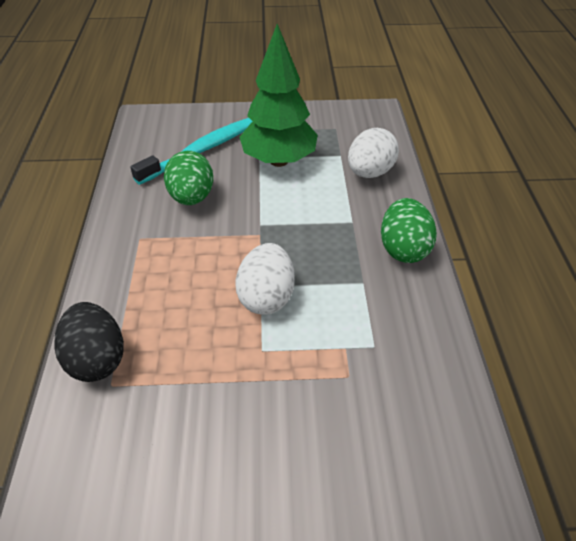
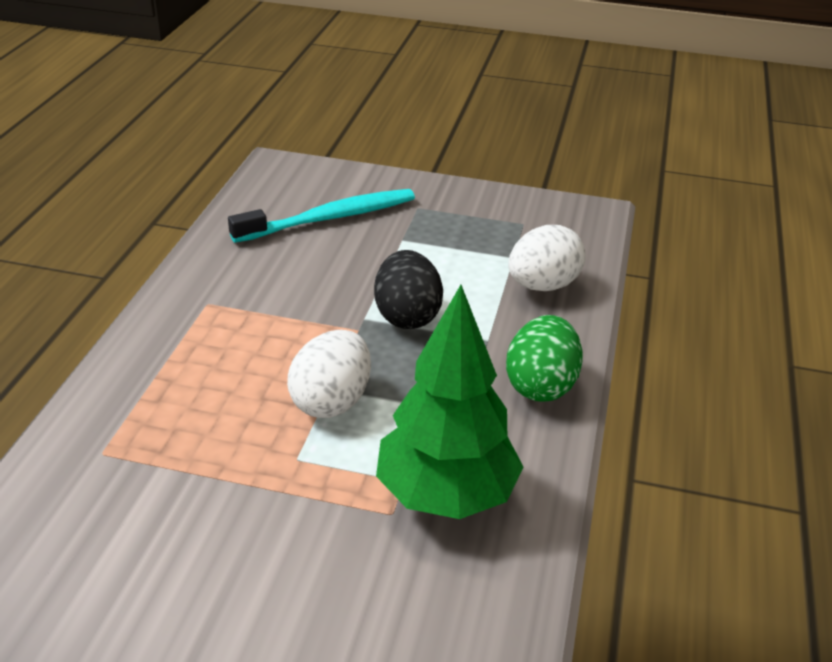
camera: 15 degrees right, 10 degrees down
black egg [54,302,124,382] -> black egg moved to [374,250,443,329]
green egg [164,151,213,205] -> none
green tree [240,24,318,167] -> green tree moved to [376,285,524,519]

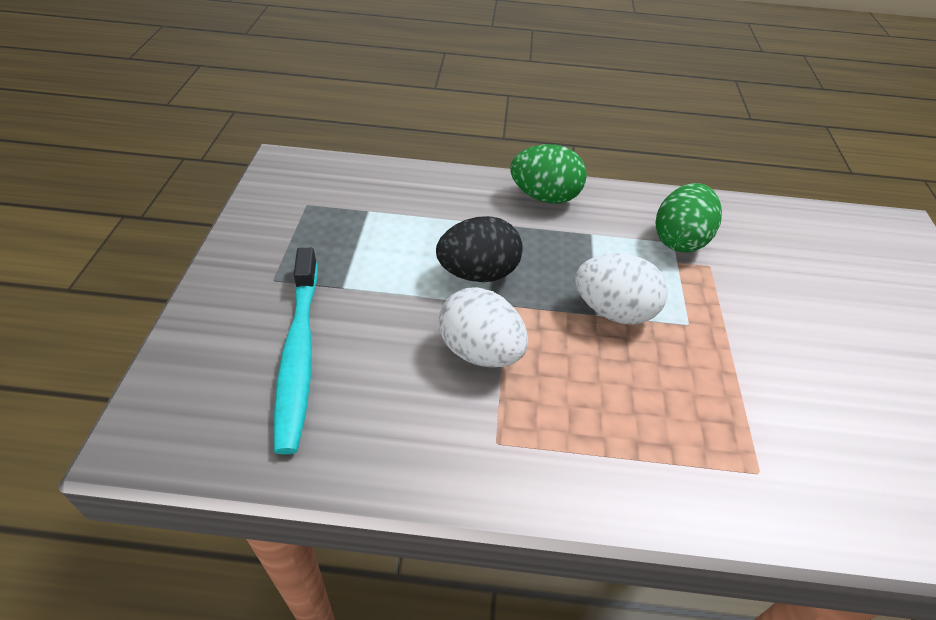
camera: 100 degrees left, 10 degrees up
turquoise toothbrush [228,189,415,243] -> turquoise toothbrush turned 150 degrees counterclockwise [274,248,318,455]
green tree [376,285,524,519] -> green egg [656,183,722,253]
white egg [508,225,586,291] -> white egg moved to [439,287,528,367]

